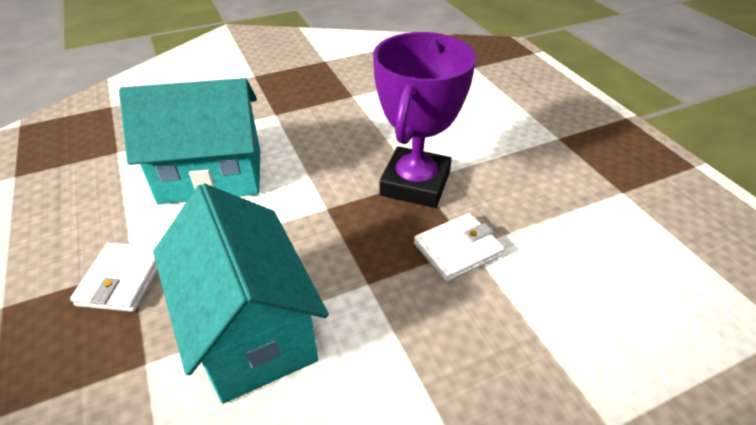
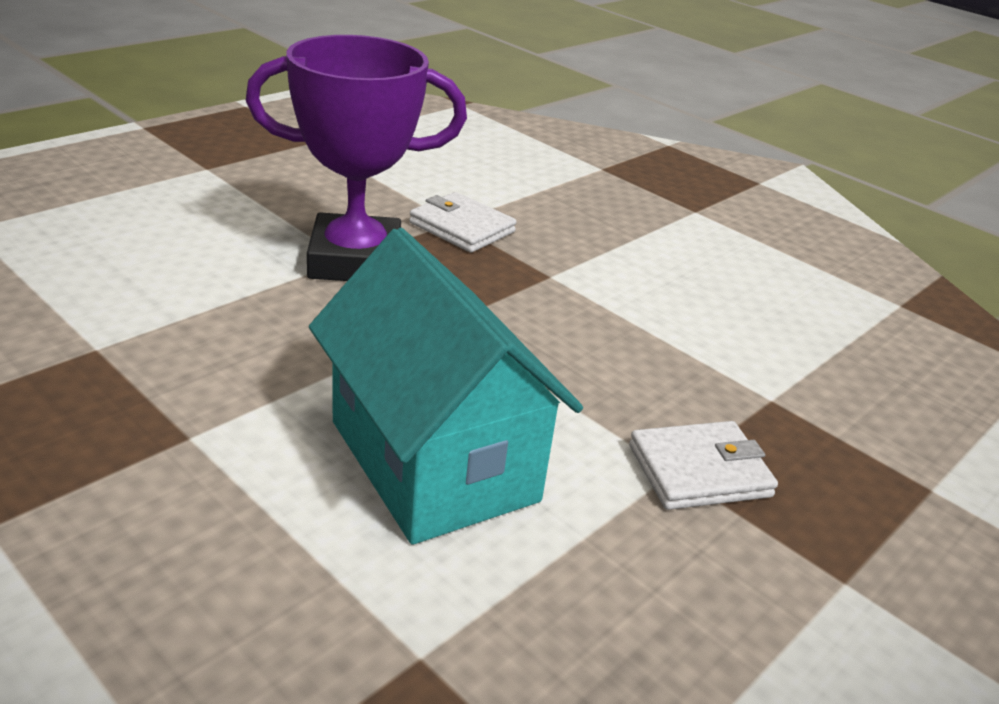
camera: 115 degrees left, 10 degrees down
turquoise house [153,184,329,404] -> none

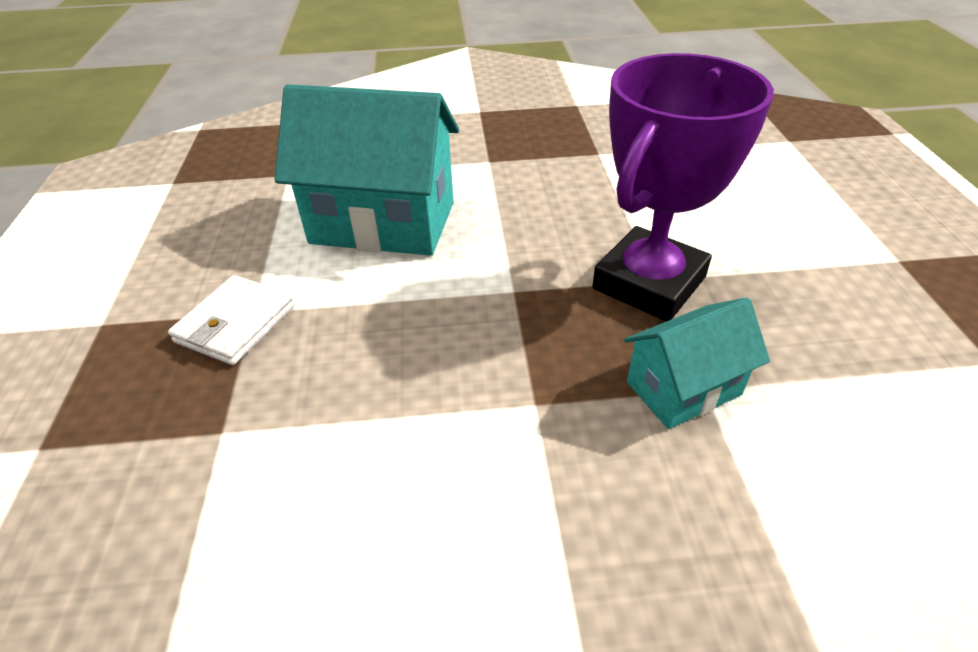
camera: 135 degrees right, 10 degrees up
white wallet [409,192,516,253] -> turquoise house [624,297,770,429]

